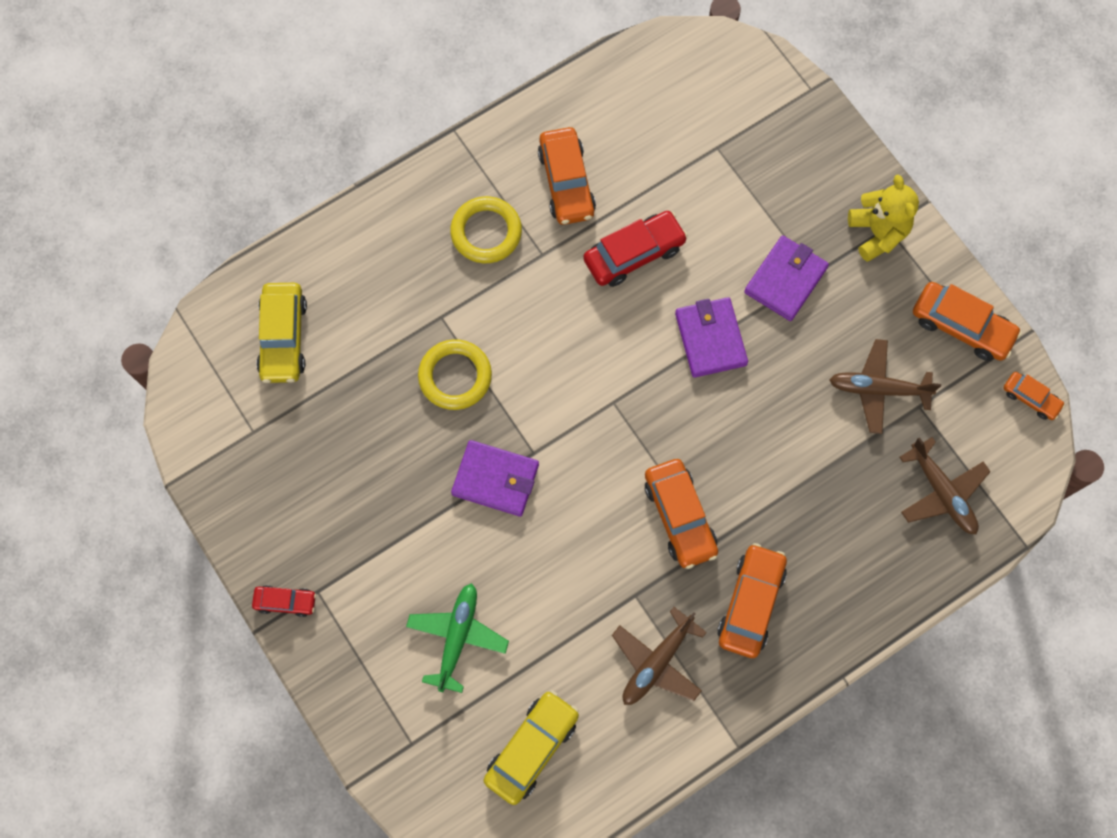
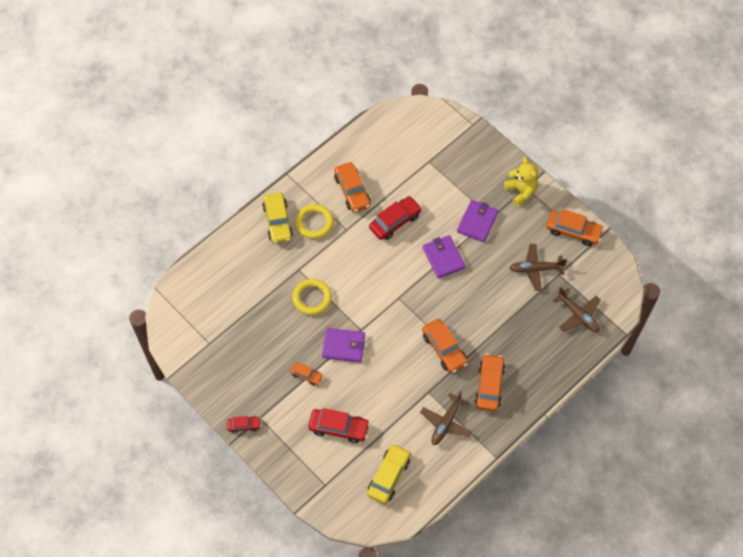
camera: 10 degrees left, 10 degrees down
yellow car [256,283,307,383] -> yellow car moved to [262,192,293,244]
green plane [406,583,509,693] -> red car [308,408,370,443]
orange car [1003,372,1065,420] -> orange car moved to [290,362,323,386]

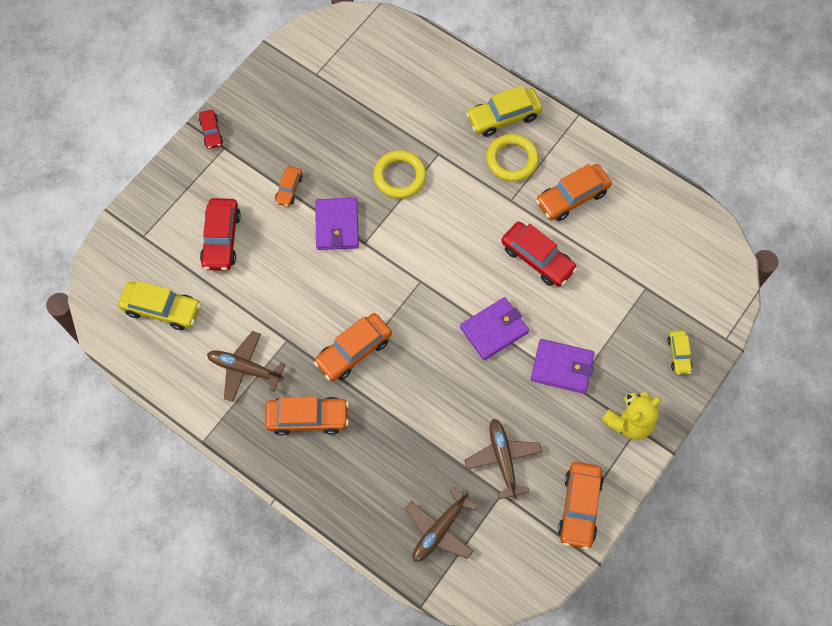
camera: 80 degrees right, 5 degrees up
none -> yellow car [667,330,693,374]

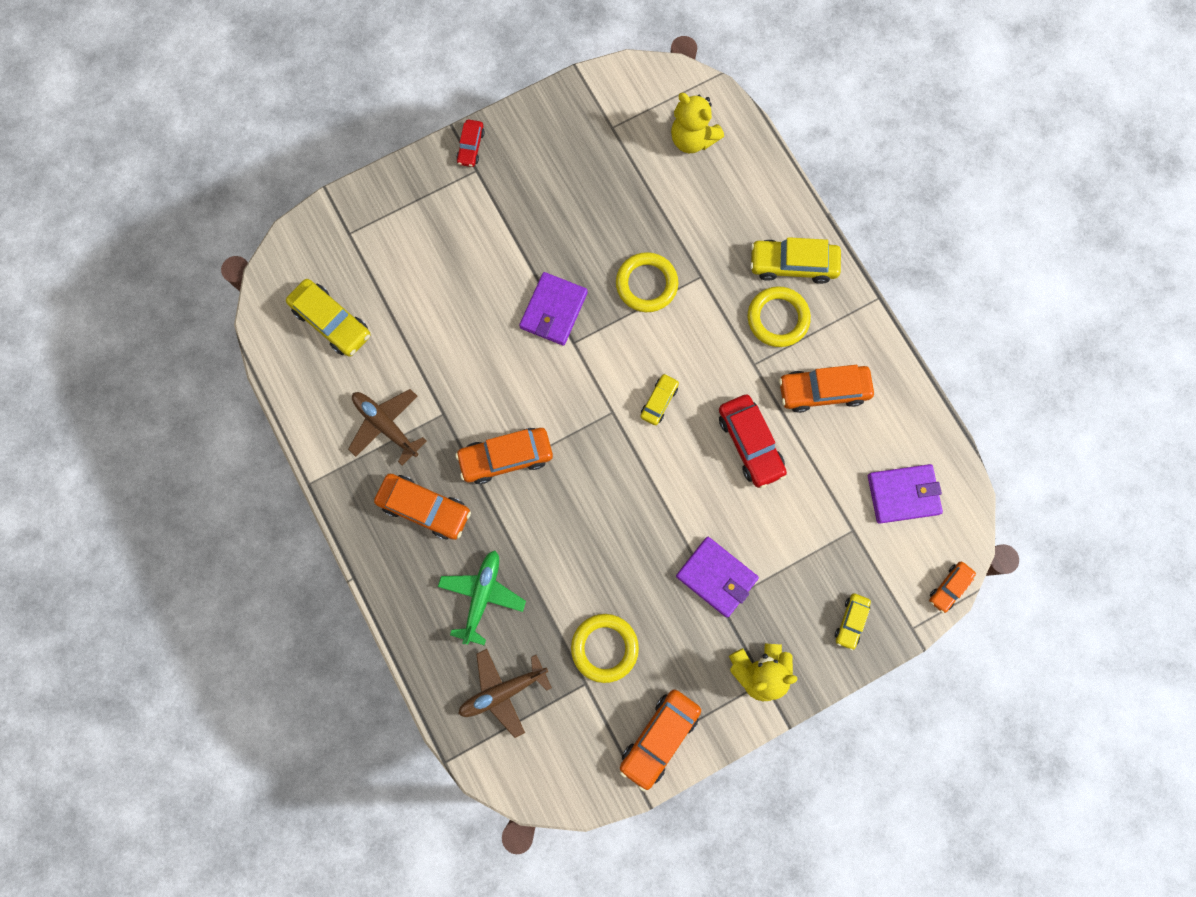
camera: 25 degrees right, 10 degrees up
red car [200,198,241,271] -> none
orange car [275,166,303,207] -> orange car moved to [929,561,976,613]
purple wallet [460,297,529,360] -> purple wallet moved to [868,464,943,524]
brown plane [464,419,542,500] -> yellow ring [571,614,639,683]
none -> green plane [438,550,526,645]
none -> yellow car [640,374,679,425]
none -> yellow teddy bear [671,93,724,153]

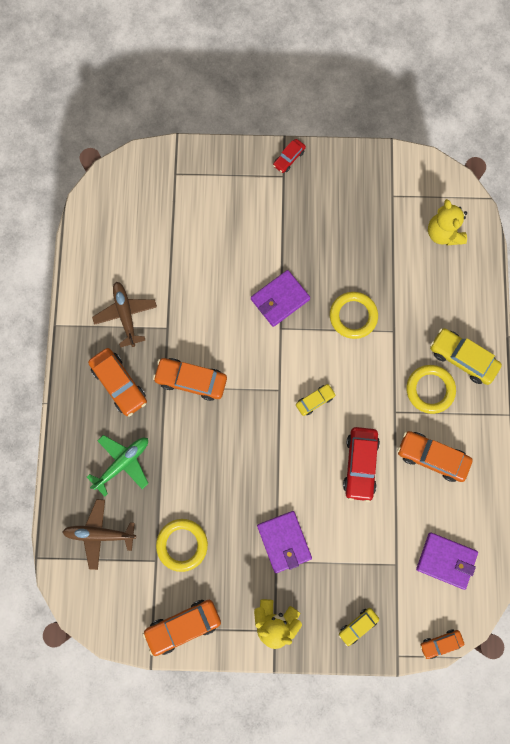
camera: 30 degrees right, 0 degrees up
yellow car [286,279,371,357] -> none

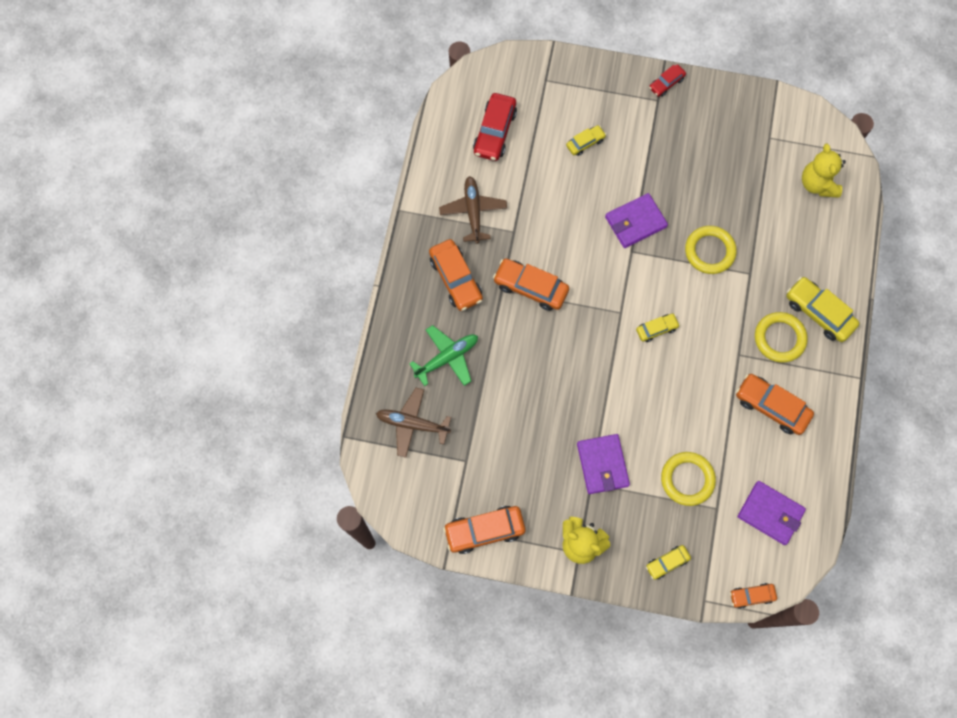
camera: 10 degrees right, 5 degrees down
yellow ring [156,519,208,572] -> yellow ring moved to [661,452,716,506]
red car [343,427,380,502] -> red car moved to [473,93,517,161]
none -> yellow car [566,125,606,156]

